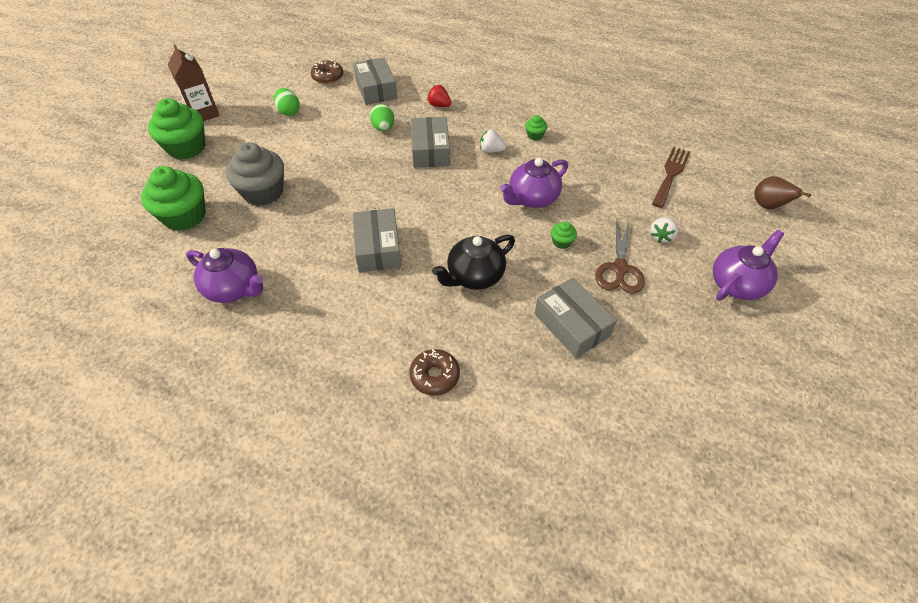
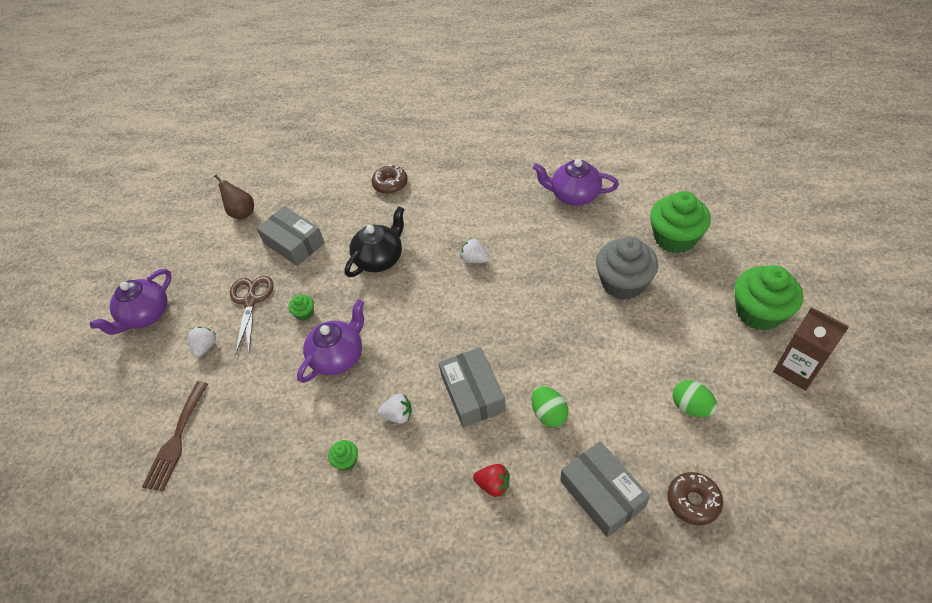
camera: 170 degrees right, 0 degrees up
grey box [353,208,402,272] -> white strawberry [461,239,490,263]
brown pear [754,176,811,209] -> brown pear moved to [214,175,254,220]

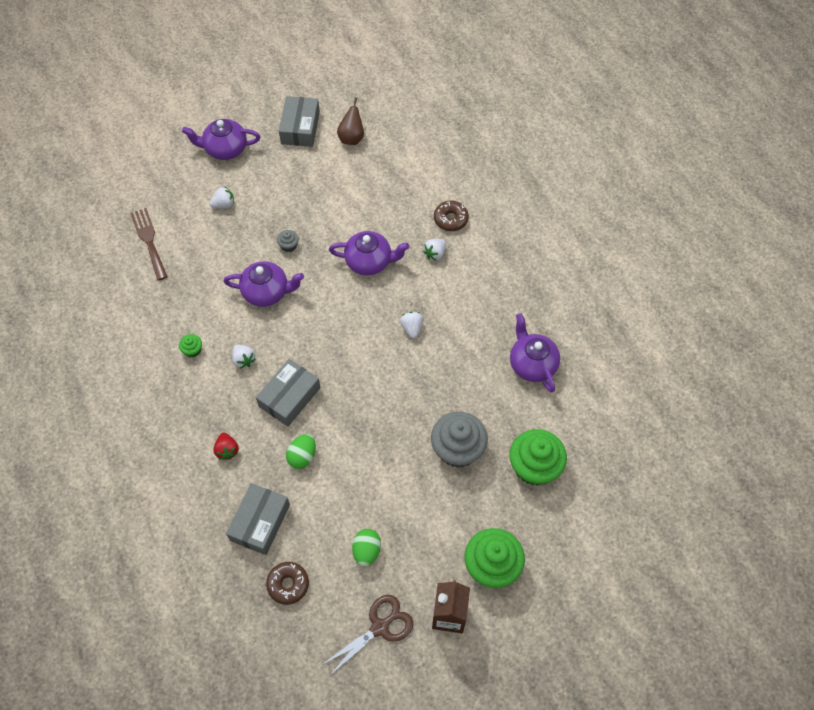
camera: 50 degrees right, 10 degrees up
brown fork [142,381,208,491] -> brown fork turned 90 degrees clockwise [130,208,168,281]
brown scissors [230,276,273,354] -> brown scissors moved to [322,595,414,676]
grey box [256,206,325,266] -> grey box moved to [279,96,320,147]
green cupcake [288,295,314,320] -> grey cupcake [277,230,299,252]
black teapot [345,206,404,277] -> purple teapot [329,231,409,275]
none -> white strawberry [423,239,446,261]

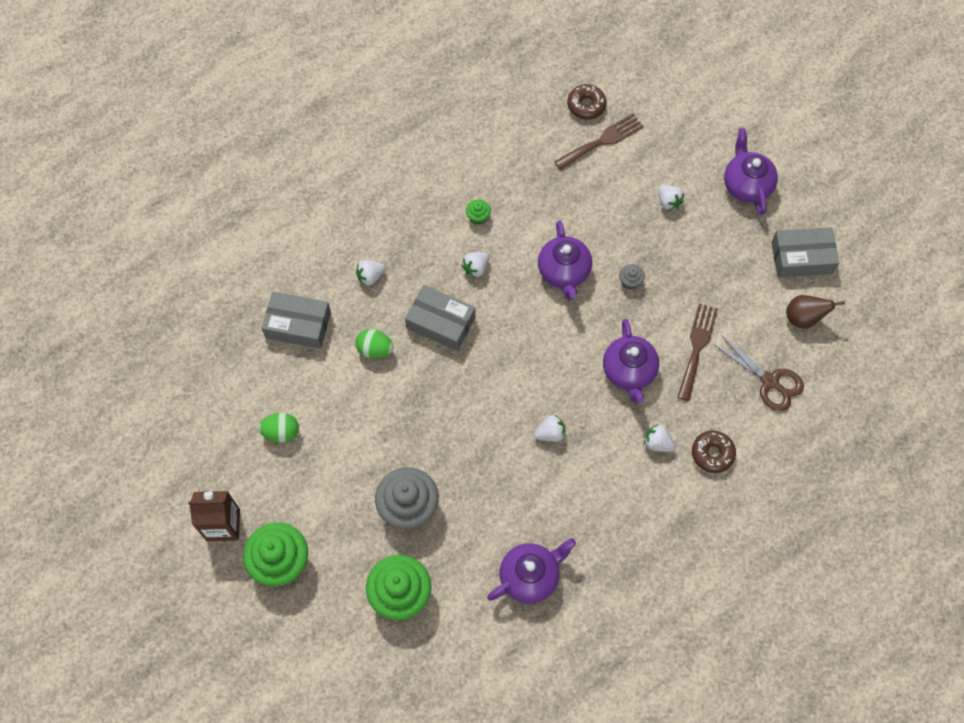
camera: 80 degrees right, 5 degrees up
red strawberry [213,433,239,460] -> white strawberry [356,260,386,286]
brown donut [266,562,309,605] -> brown donut moved to [567,84,606,120]
brown scissors [322,595,414,676] -> brown scissors moved to [713,335,804,411]
none -> brown fork [677,303,718,401]

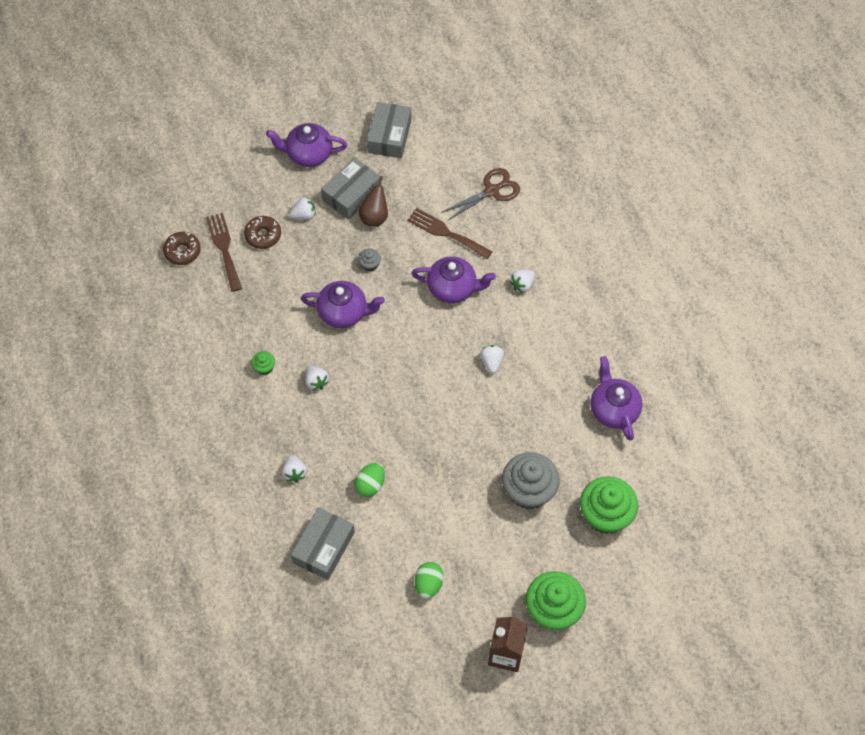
camera: 75 degrees left, 5 degrees down
grey box [405,285,475,351] -> grey box moved to [321,158,380,220]
brown donut [692,431,736,473] -> brown donut moved to [244,216,281,249]
brown pear [786,295,845,329] -> brown pear moved to [359,176,388,227]

